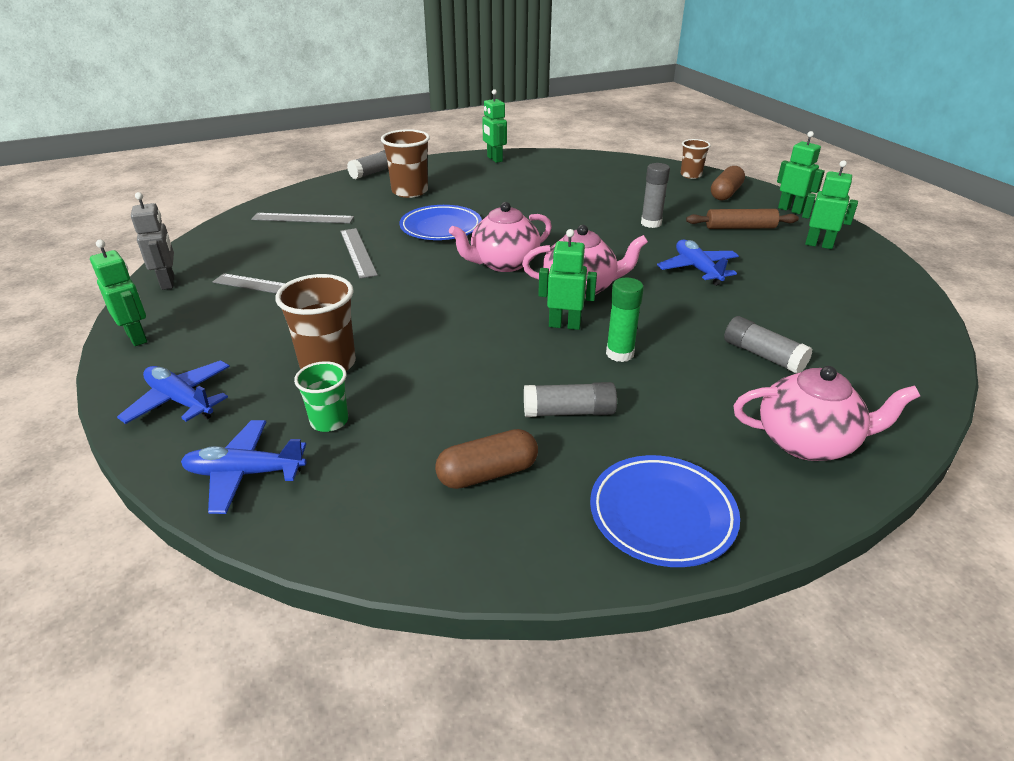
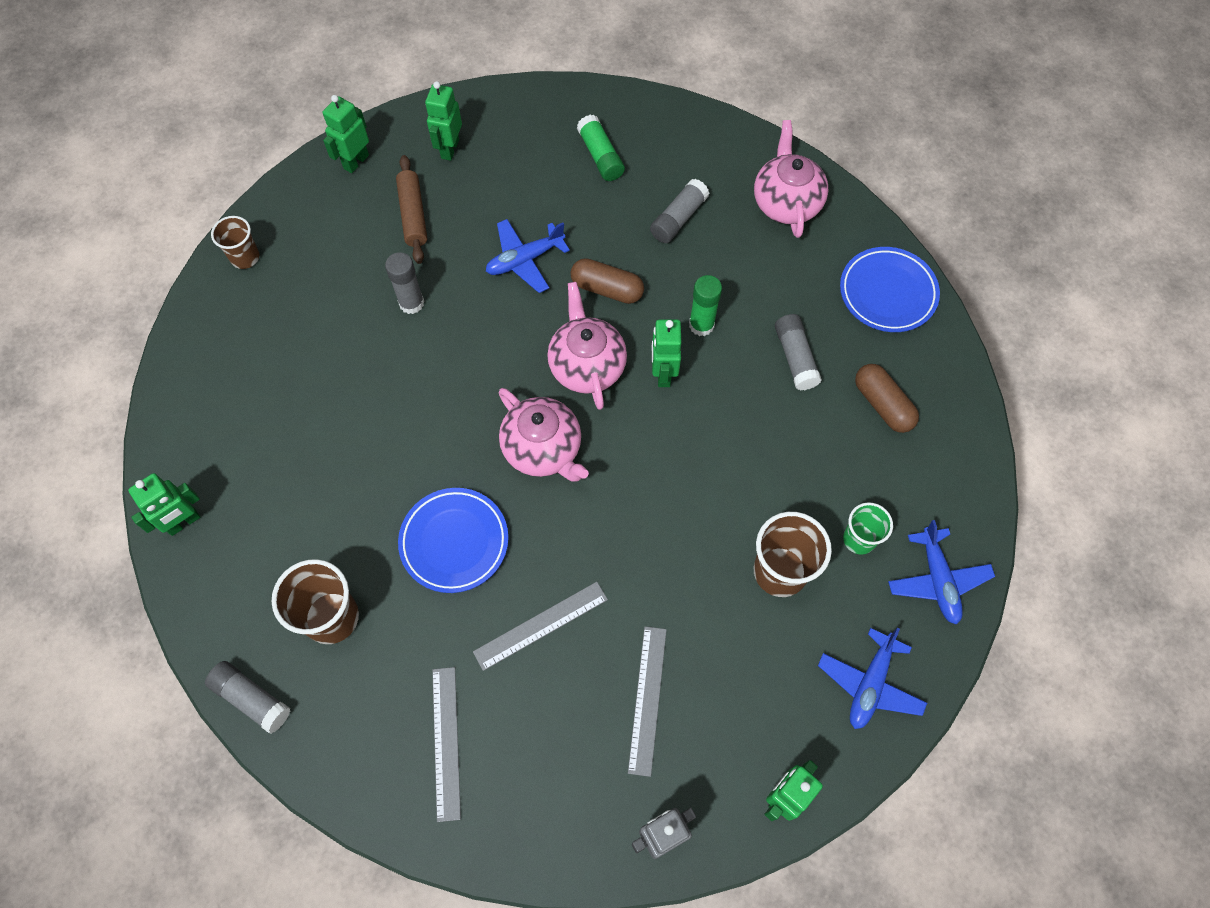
camera: 100 degrees left, 30 degrees up
brown capsule [711,166,745,200] -> brown capsule moved to [571,258,644,304]
none -> green glue stick [577,115,625,181]

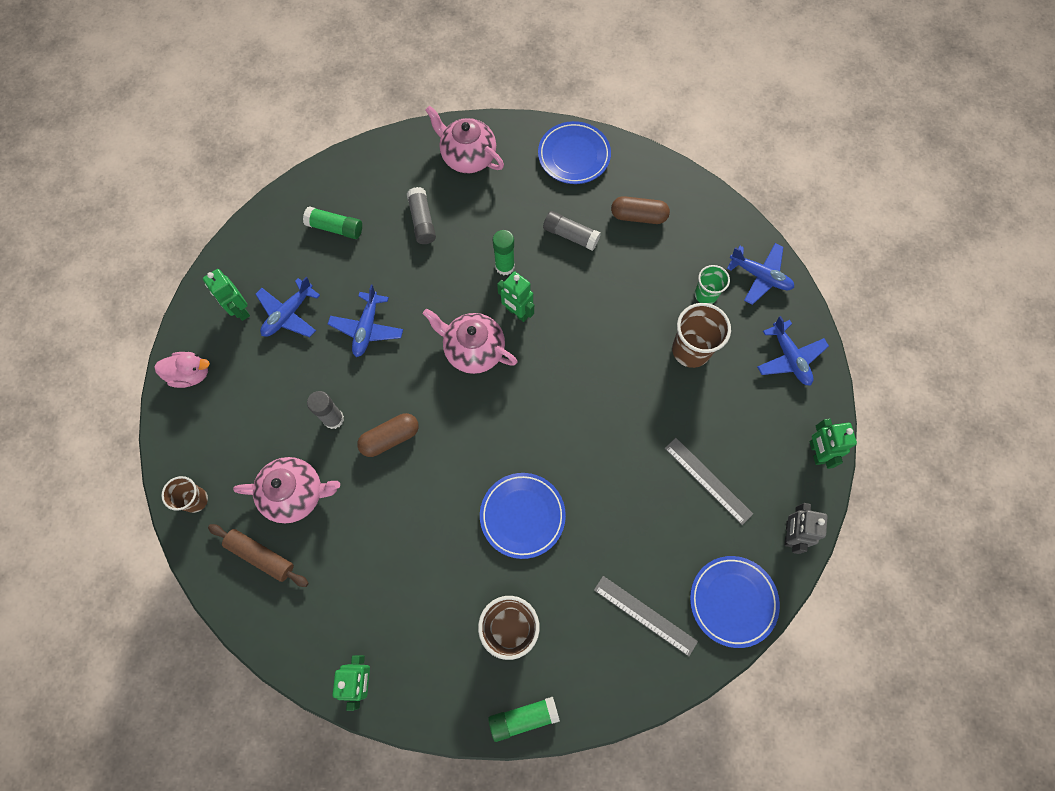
camera: 50 degrees left, 5 degrees up
grey glue stick [205,661,290,734] -> green glue stick [488,697,560,742]
green robot [323,95,369,173] -> pink duck [154,352,210,388]
brown rolling pin [396,155,427,264] -> brown rolling pin moved to [208,524,309,587]
grey ruler [473,582,608,671] -> none
pink teapot [499,388,589,482] -> pink teapot moved to [233,457,340,524]
brown capsule [571,258,644,304] -> brown capsule moved to [357,413,419,457]
none -> blue plane [255,277,320,337]
none -> blue plate [690,556,780,648]

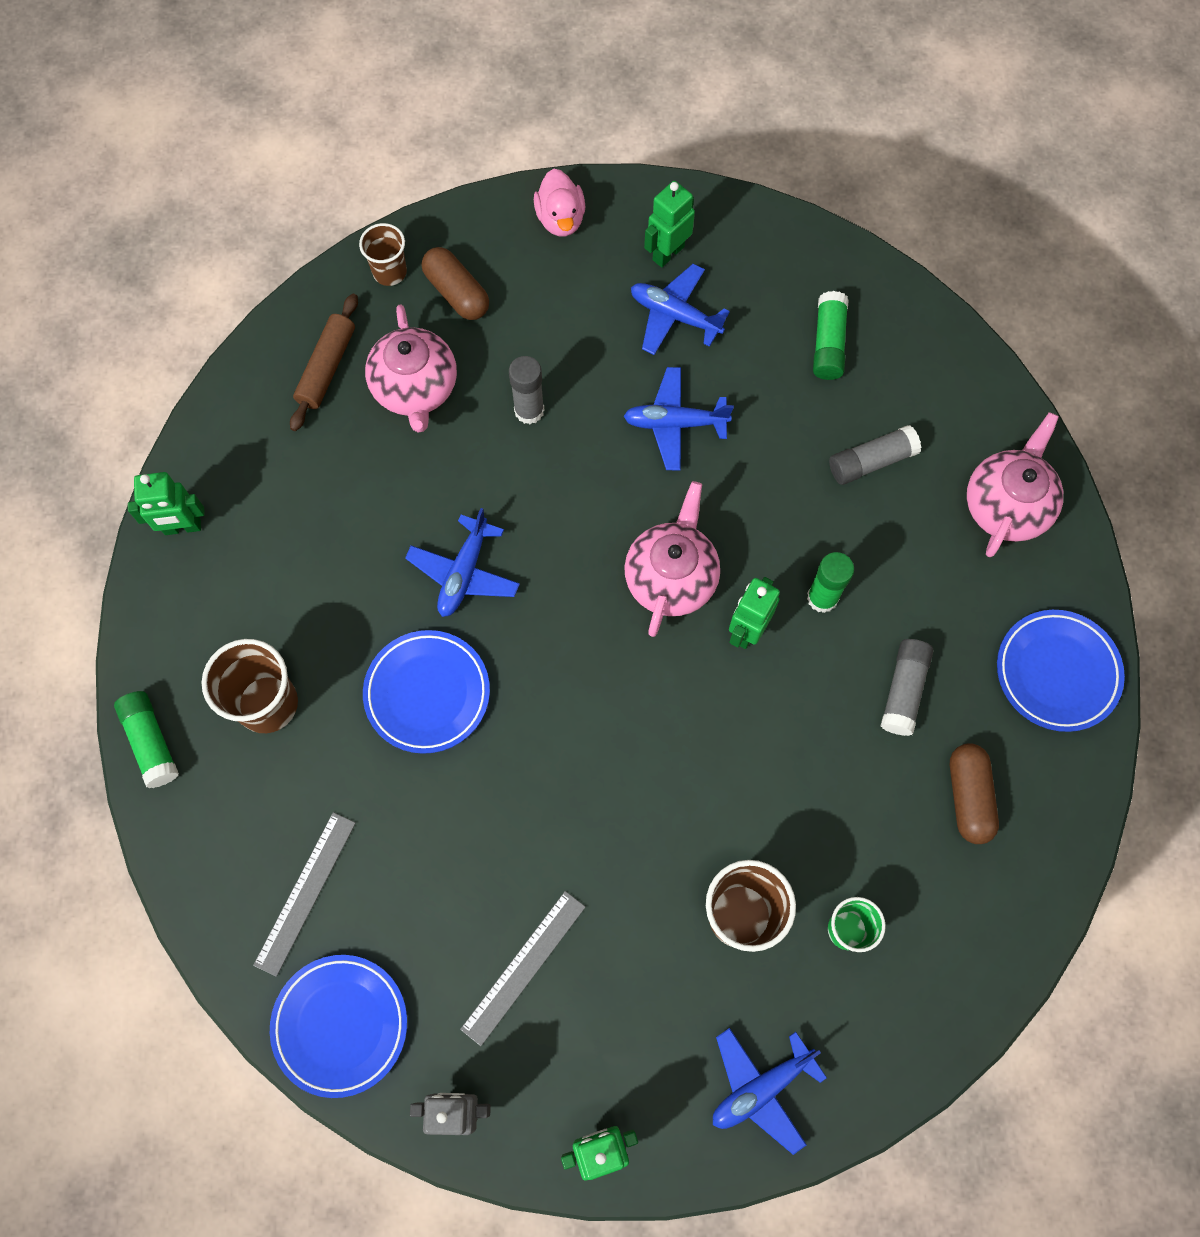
camera: 80 degrees right, 0 degrees up
brown capsule [357,413,419,457] -> brown capsule moved to [422,247,489,320]
blue plane [727,243,794,305] -> blue plane moved to [405,508,520,617]

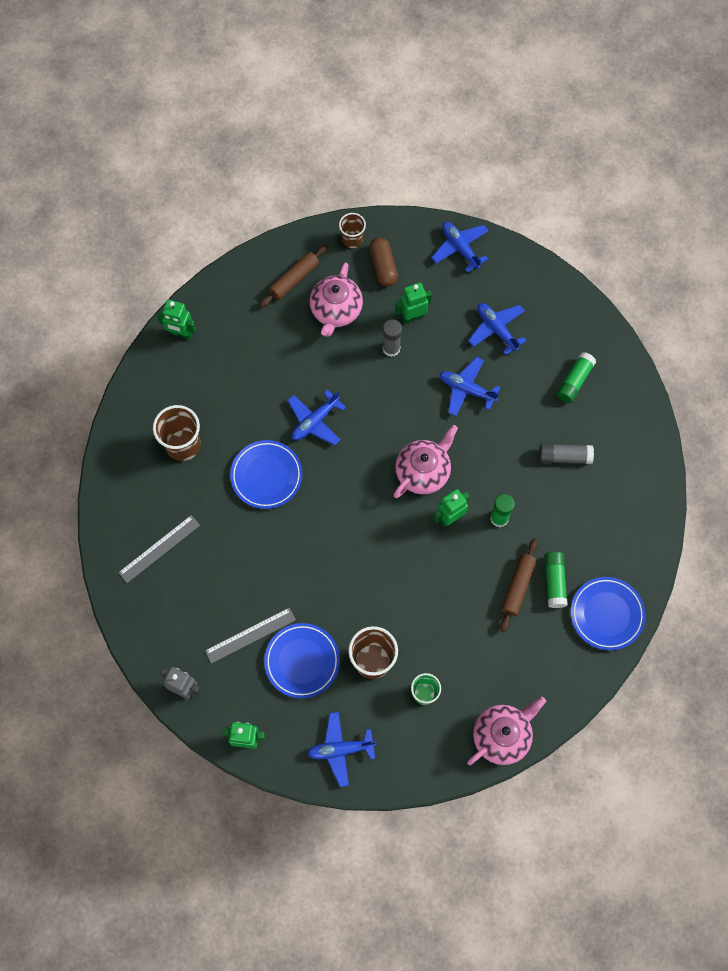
camera: 25 degrees right, 0 degrees up
green glue stick [114,691,179,788] -> green glue stick moved to [545,551,568,608]
blue plate [270,955,407,1098] -> blue plate moved to [264,623,340,698]
pink duck [534,169,585,237] -> blue plane [431,222,489,273]
green robot [644,181,695,267] -> green robot moved to [395,282,432,324]
grey glue stick [881,639,933,736] -> brown rolling pin [500,539,538,632]
brown capsule [950,743,999,844] -> none
pink teapot [967,412,1063,557] -> pink teapot moved to [467,697,546,765]

